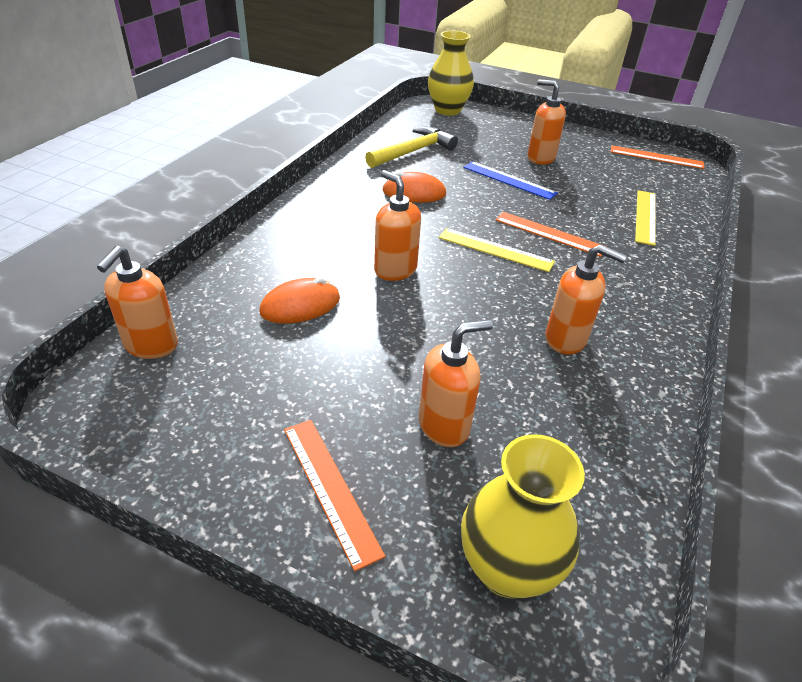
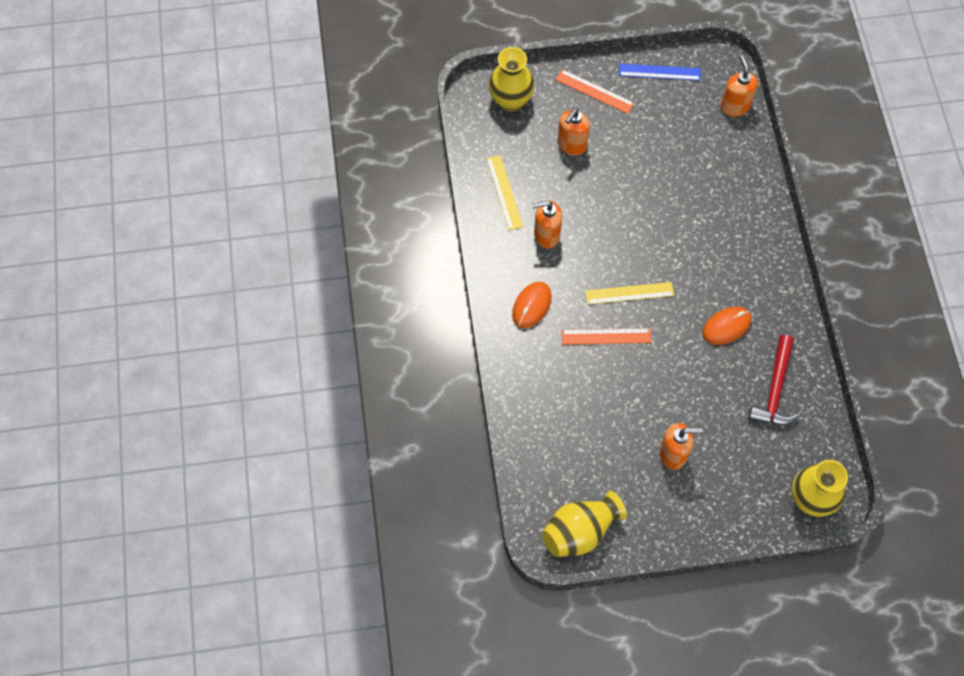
camera: 150 degrees right, 25 degrees up
orange mouse [259,277,340,324] -> orange mouse moved to [512,282,552,328]
yellow hammer [365,127,458,168] -> red hammer [748,335,800,426]
orange soap dispenser [374,170,421,281] -> none
blue ruler [463,161,558,200] -> blue ruler moved to [619,64,701,81]
orange ruler [611,145,704,169] -> yellow vase [542,491,627,557]
yellow ruler [635,190,656,246] -> yellow ruler moved to [486,155,523,231]

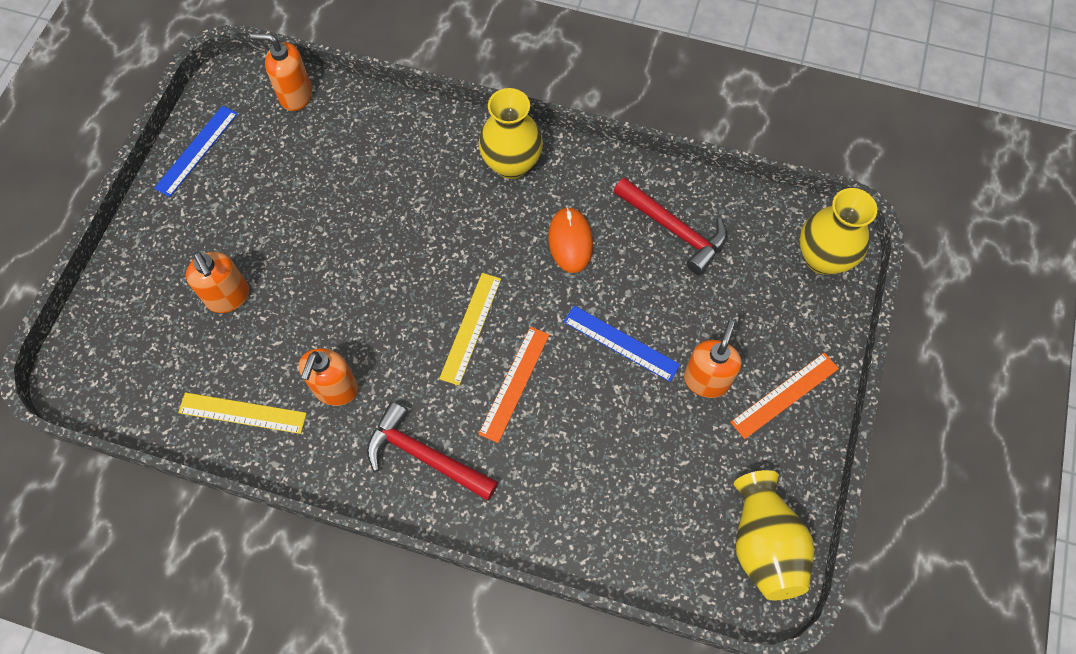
camera: 65 degrees left, 0 degrees up
yellow vase [489,47,535,111] -> yellow vase moved to [479,88,543,179]
orange mouse [512,282,552,328] -> red hammer [367,402,498,501]
orange ruler [555,69,635,114] -> orange ruler moved to [730,353,839,439]
none -> blue ruler [563,306,680,382]

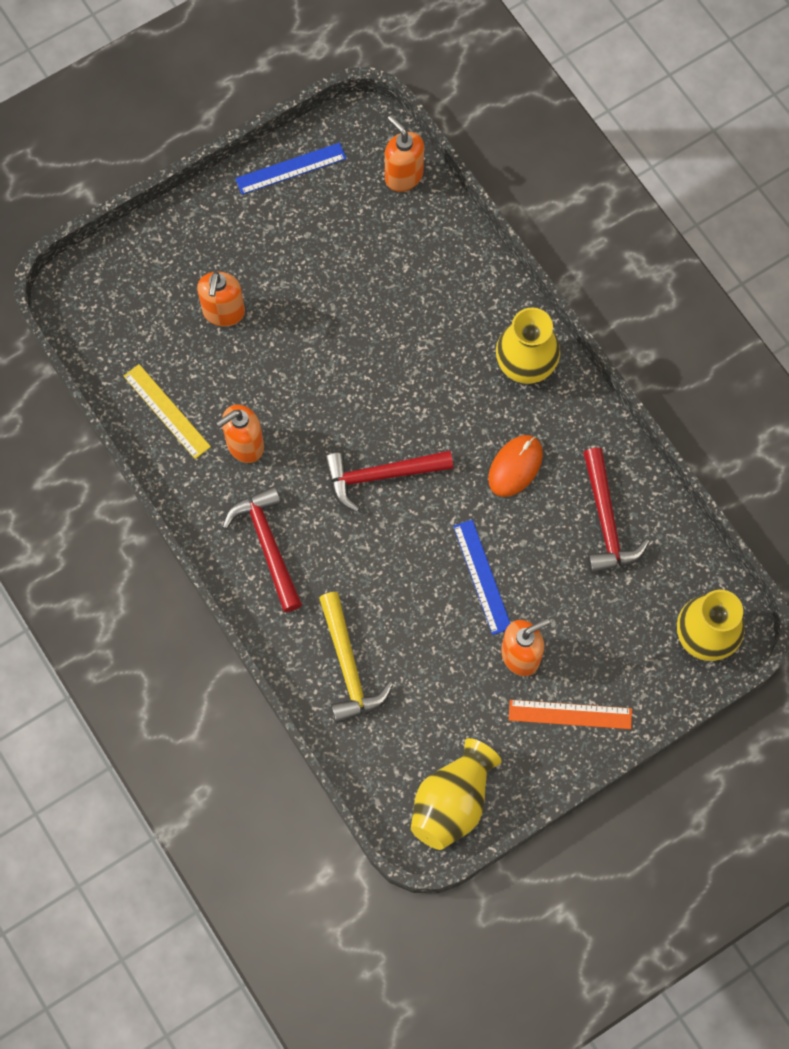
camera: 40 degrees right, 5 degrees up
yellow ruler [439,273,501,386] -> red hammer [325,450,453,512]
orange ruler [479,327,550,443] -> none
none -> yellow hammer [319,592,393,723]

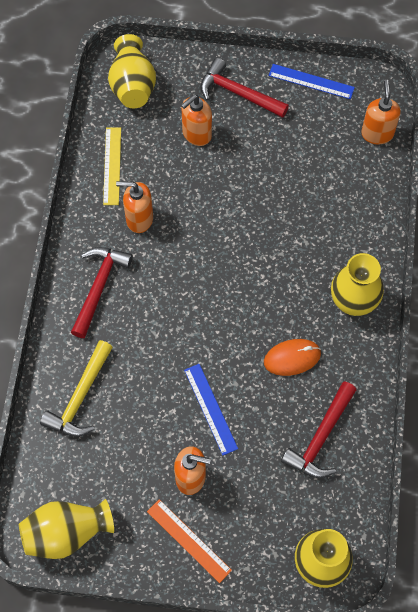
camera: 40 degrees right, 5 degrees down
red hammer [325,450,453,512] -> red hammer moved to [200,58,289,118]
blue ruler [453,520,510,635] -> blue ruler turned 45 degrees counterclockwise [184,364,238,455]
none -> yellow vase [108,34,156,108]

